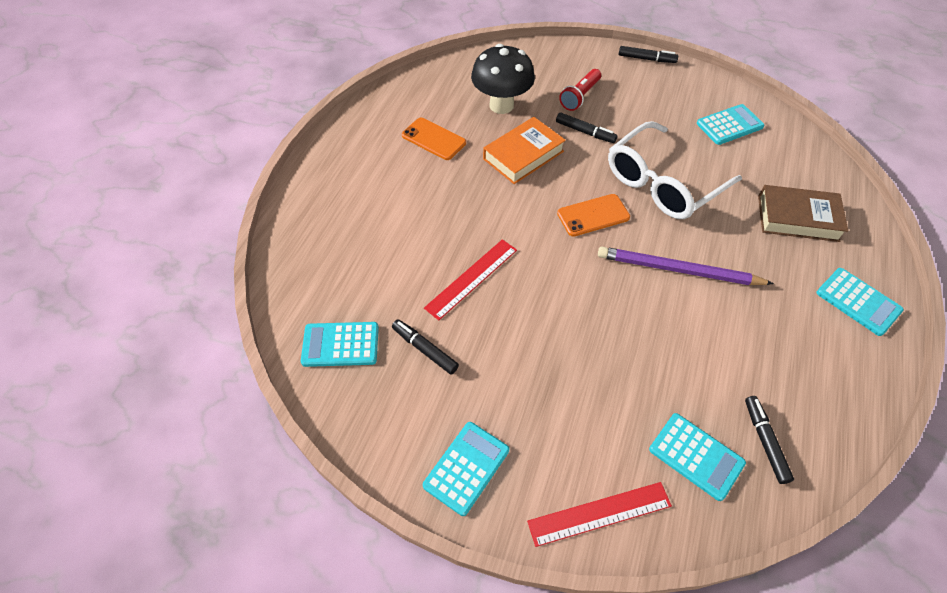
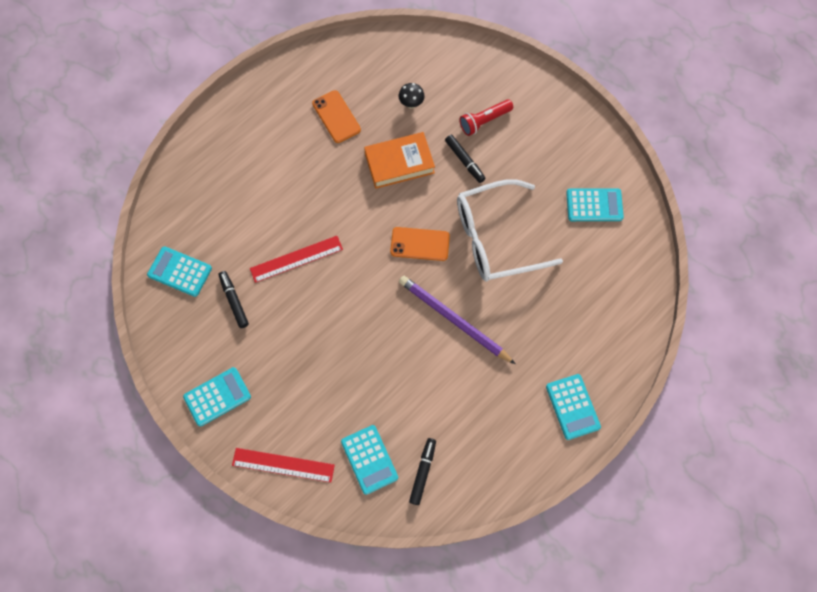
camera: 25 degrees right, 15 degrees up
black mushroom [471,44,535,114] -> black mushroom [399,83,425,109], size x0.46
black marker [619,46,678,63] -> none
brown book [758,185,848,242] -> none

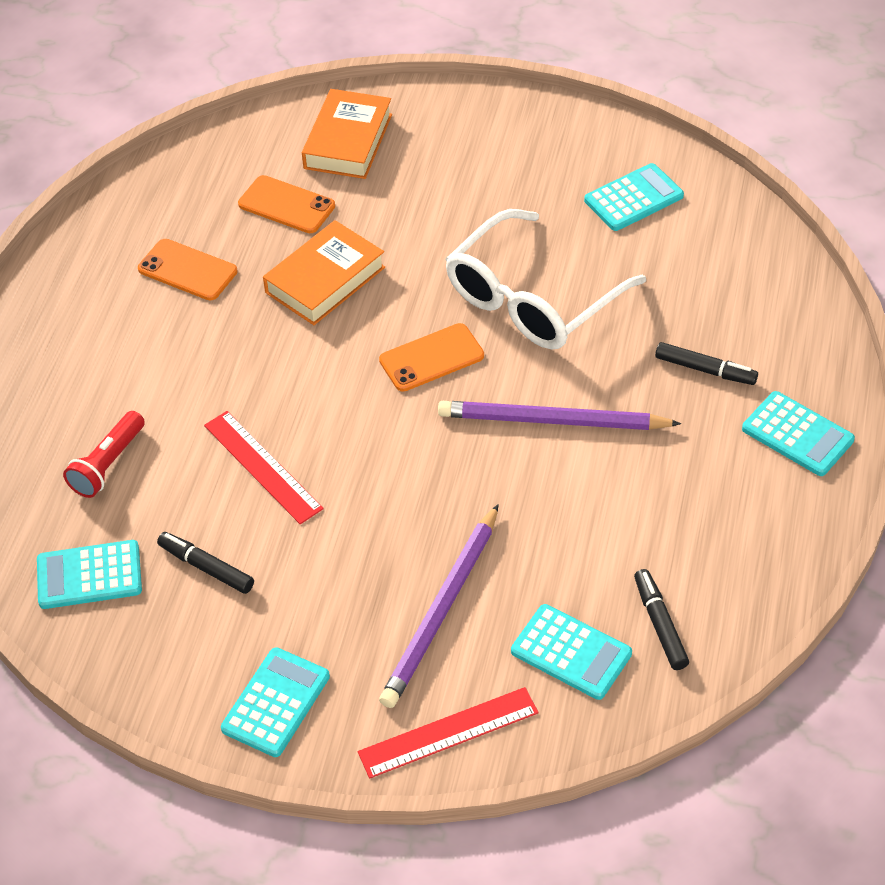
camera: 30 degrees left, 20 degrees down
red ruler [250,236,343,283] -> red ruler turned 75 degrees counterclockwise [204,411,324,524]
black mushroom [399,83,425,109] -> orange phone [238,175,335,233]
black marker [445,135,486,183] -> black marker moved to [655,342,758,385]
red flashlight [459,99,513,136] -> red flashlight moved to [63,411,145,498]
none -> orange book [302,89,392,179]
none -> purple pencil [379,504,499,708]

